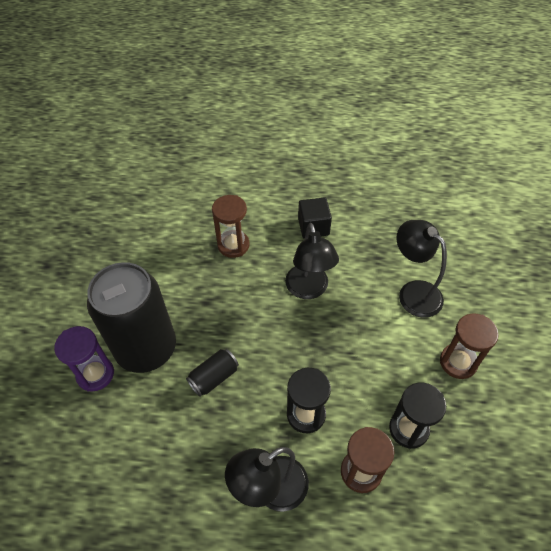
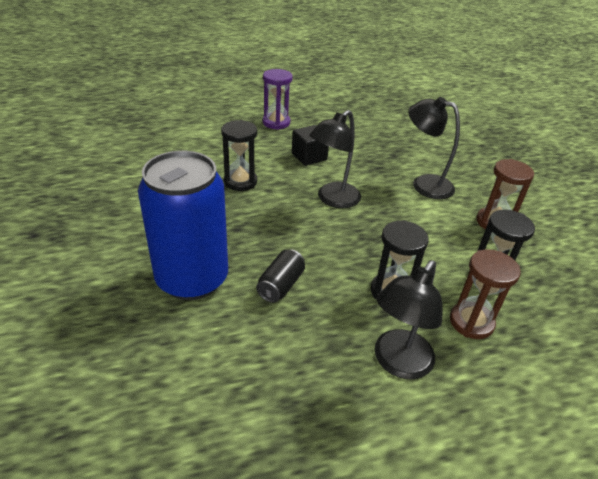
camera: 25 degrees left, 15 degrees down
purple hourglass [54,326,114,392] -> purple hourglass moved to [263,69,293,130]
black can [87,262,176,373] -> blue can [138,151,228,300]
brown hourglass [212,195,250,258] -> black hourglass [221,120,257,191]
black lamp [285,223,339,299] -> black lamp turned 75 degrees clockwise [309,110,361,208]

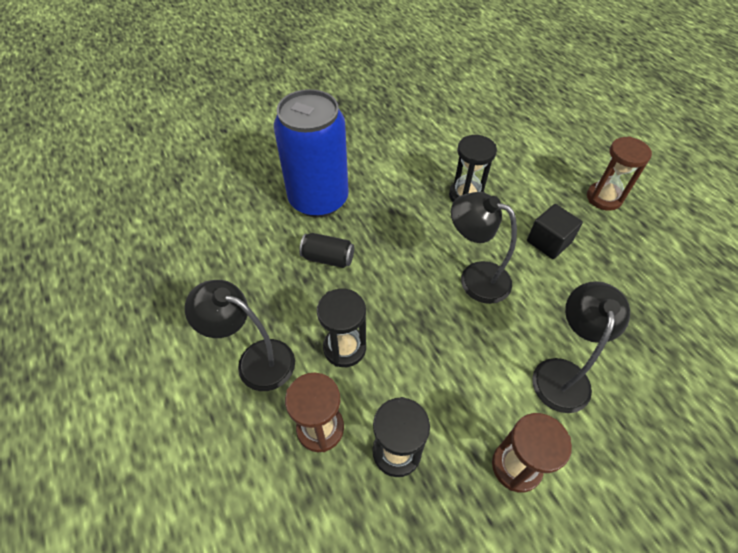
camera: 80 degrees right, 15 degrees up
purple hourglass [263,69,293,130] -> brown hourglass [587,136,652,211]

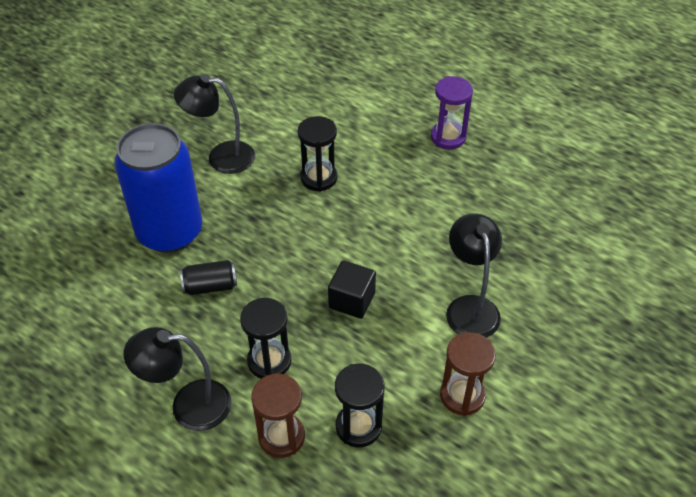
camera: 25 degrees left, 5 degrees down
black lamp [451,192,517,304] -> black lamp moved to [174,74,255,174]
black cube [527,204,583,259] -> black cube moved to [328,260,376,319]
brown hourglass [587,136,652,211] -> purple hourglass [431,76,473,149]

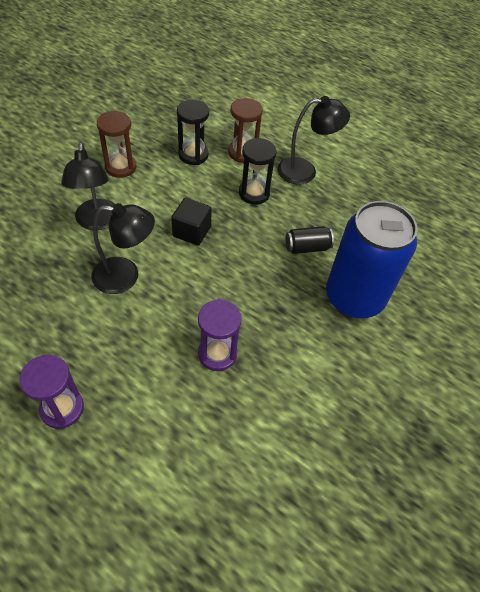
camera: 175 degrees right, 5 degrees up
black lamp [174,74,255,174] -> black lamp moved to [91,203,155,294]
black hourglass [298,116,337,192] -> purple hourglass [198,299,242,371]

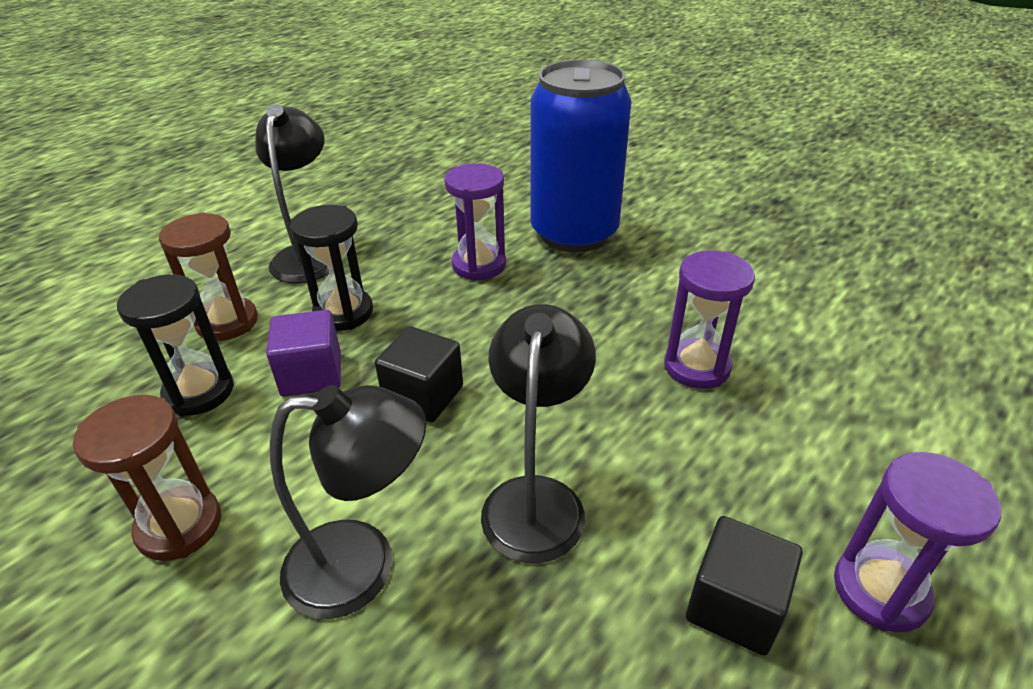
camera: 80 degrees left, 15 degrees down
black can [285,226,334,254] -> purple hourglass [444,163,506,281]
none -> purple cube [266,310,341,397]
none -> black cube [686,516,803,655]

